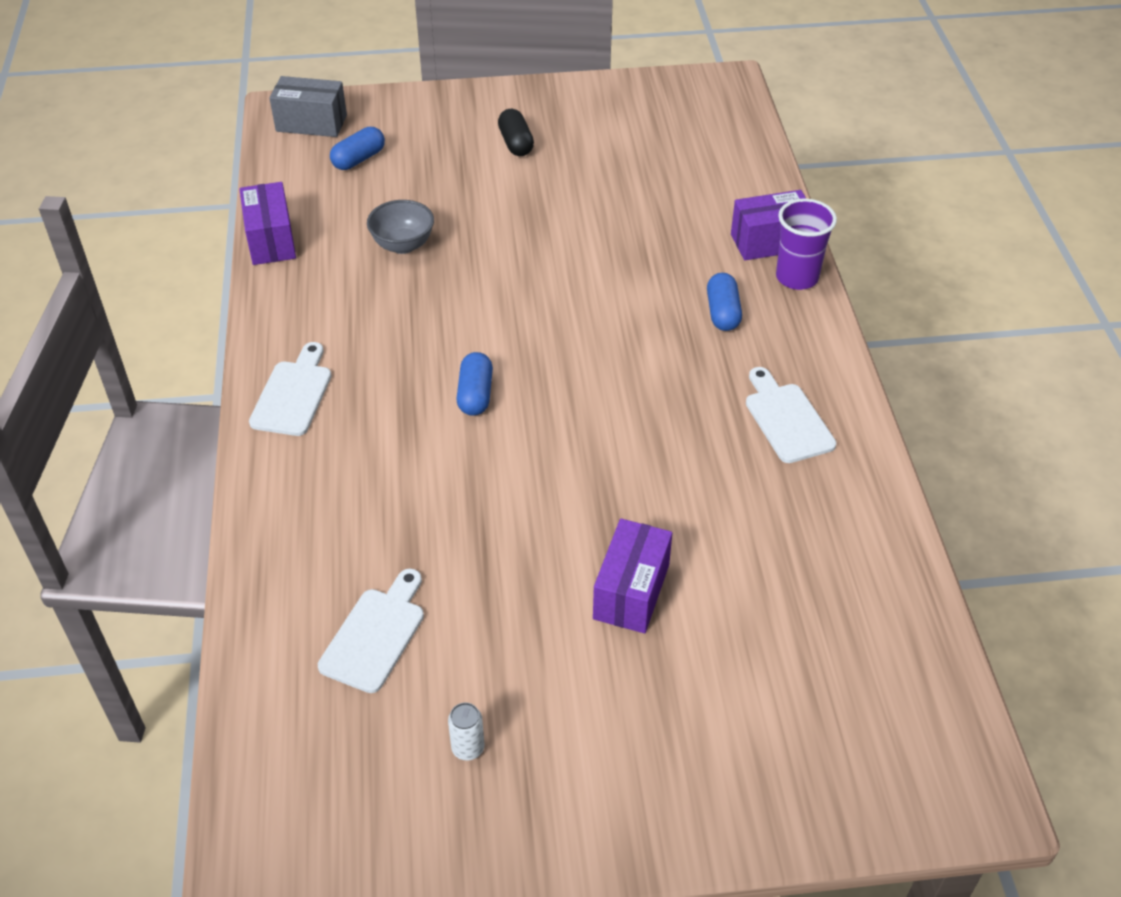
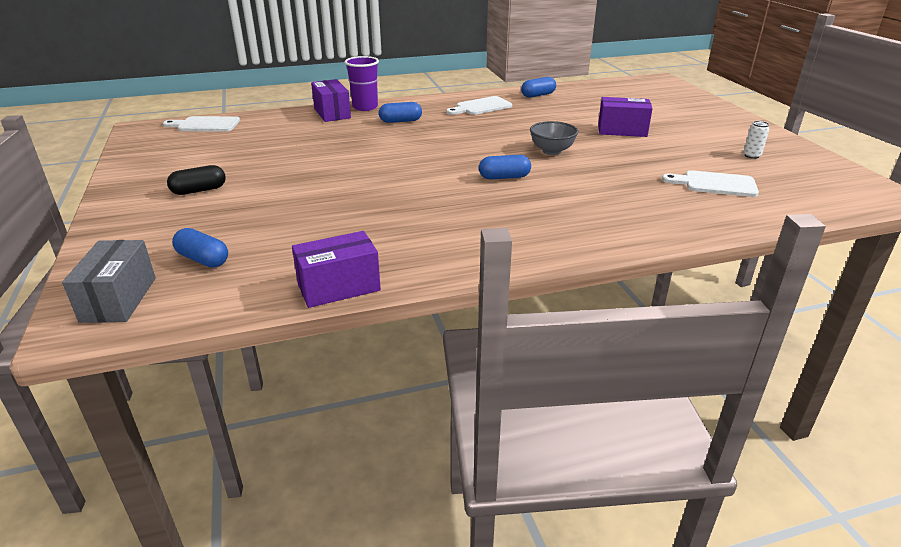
camera: 100 degrees left, 15 degrees down
white cutting board [249,342,331,436] -> white cutting board moved to [163,116,240,132]
grey bowl [367,200,434,254] -> grey bowl moved to [530,121,578,155]
none -> blue capsule [521,77,556,98]

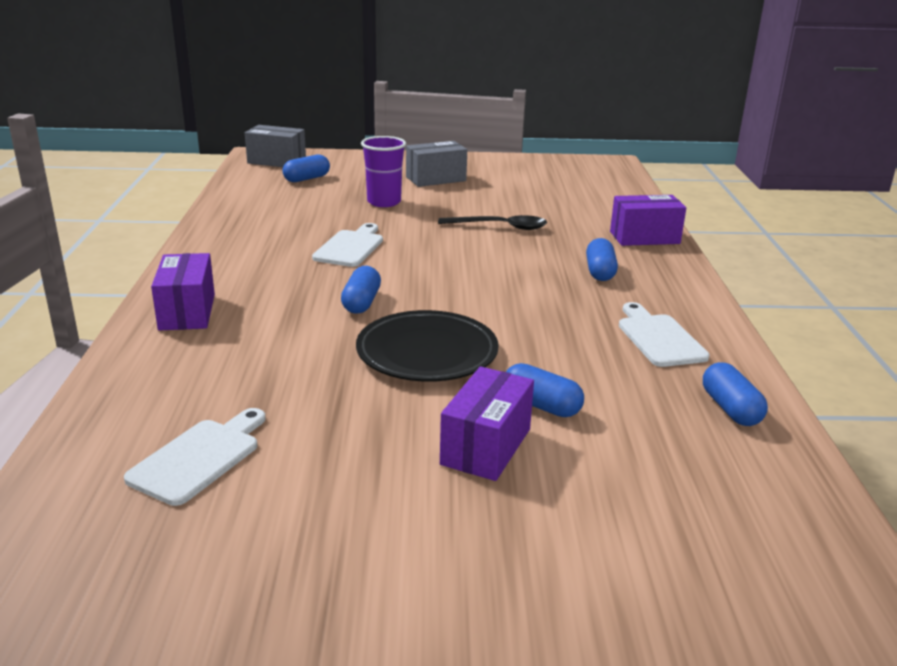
camera: 105 degrees right, 5 degrees down
white cutting board [163,116,240,132] -> white cutting board moved to [312,223,383,267]
black capsule [167,165,226,195] -> grey box [406,141,467,187]
purple box [292,231,381,308] -> purple box moved to [151,253,215,330]
purple cup [345,56,379,111] -> purple cup moved to [361,136,406,207]
grey bowl [530,121,578,155] -> black plate [356,310,499,382]
white can [743,121,769,159] -> none
none -> black spoon [438,215,547,230]
none -> blue capsule [506,363,584,417]

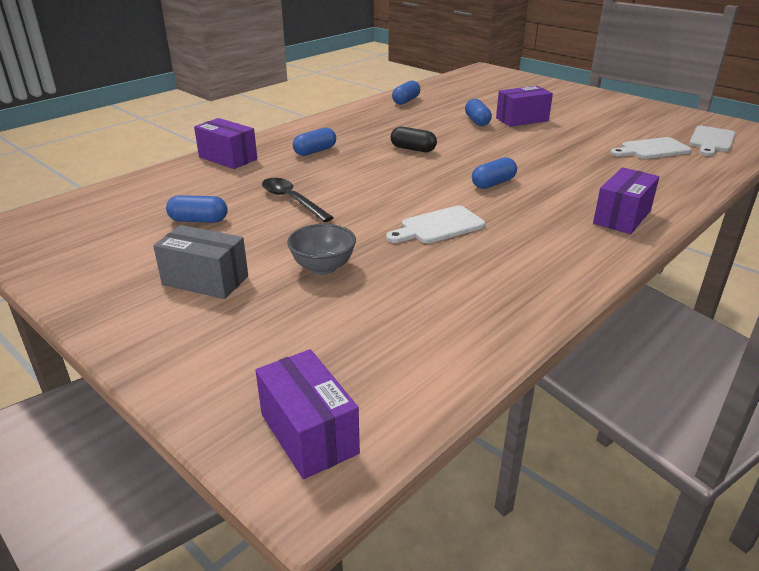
camera: 135 degrees left, 5 degrees up
grey box [245,125,306,167] -> purple box [255,349,360,479]
blue capsule [282,155,330,182] -> blue capsule moved to [166,195,228,223]
black plate [356,310,499,382] -> none
purple cup [361,136,406,207] -> grey bowl [287,224,356,275]
white cutting board [619,302,710,367] -> white cutting board moved to [689,126,735,156]
none -> black capsule [391,127,437,152]

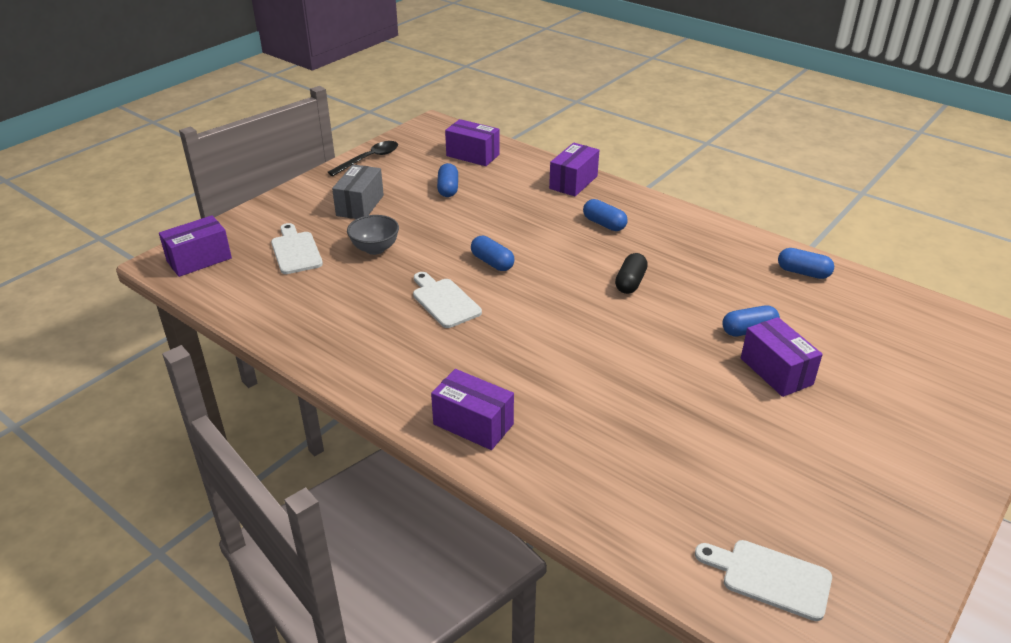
camera: 85 degrees right, 5 degrees up
black spoon [262,178,334,222] -> black spoon moved to [328,141,398,176]
blue capsule [472,157,517,189] -> blue capsule moved to [471,236,514,271]
white cutting board [610,137,692,159] -> white cutting board moved to [271,223,323,274]
none -> purple box [445,119,500,166]

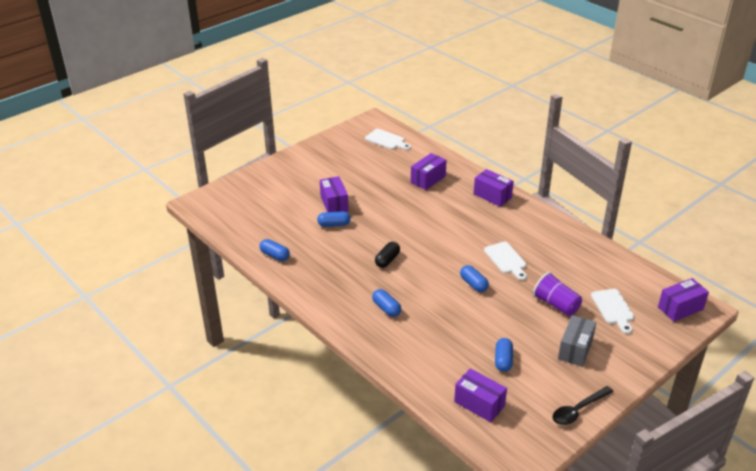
camera: 170 degrees left, 0 degrees up
grey bowl [347,215,399,255] -> purple cup [533,272,582,316]
purple box [549,143,599,196] -> purple box moved to [411,153,447,190]

